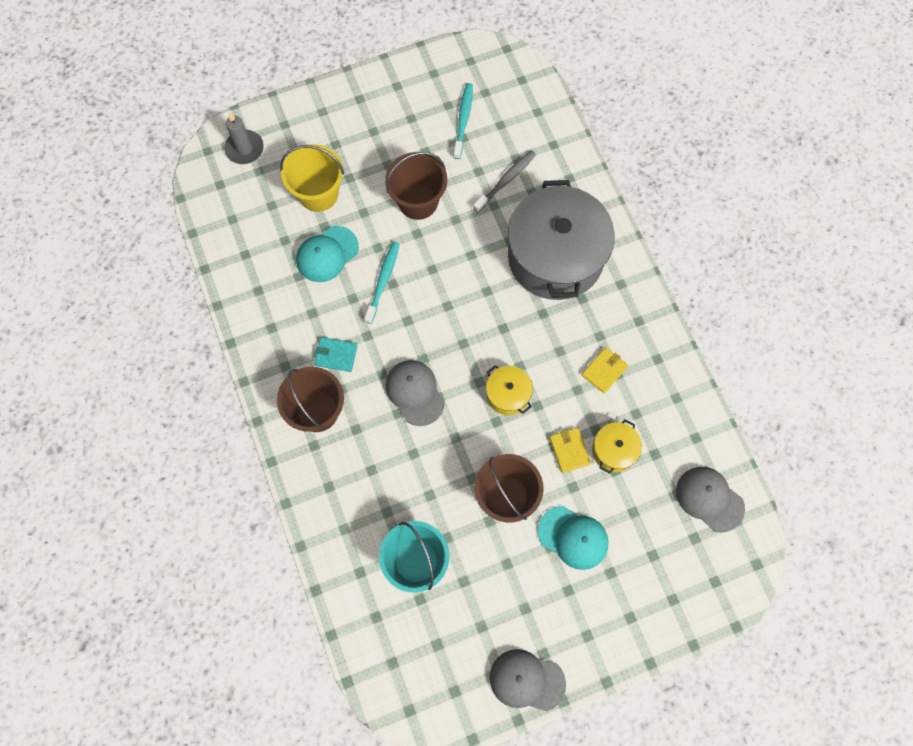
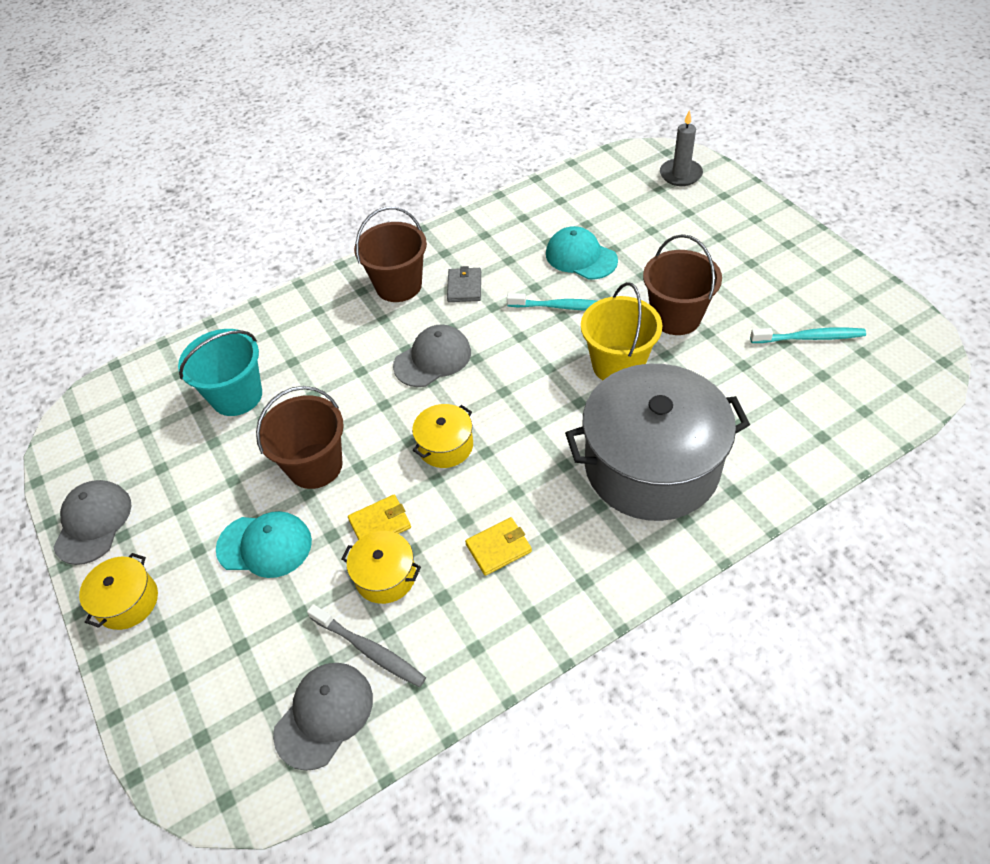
camera: 85 degrees right, 20 degrees down
yellow bucket [280,144,344,212] -> yellow bucket moved to [581,282,662,380]
turquoise wallet [314,337,358,372] -> grey wallet [447,266,481,302]
grey toothbrush [473,150,536,212] -> grey toothbrush moved to [307,604,426,687]
turquoise cap [538,506,609,570] -> turquoise cap turned 105 degrees counterclockwise [216,511,312,578]
yellow wallet [582,347,628,394] -> yellow wallet turned 60 degrees counterclockwise [465,517,532,576]
none -> yellow pot [79,553,158,630]

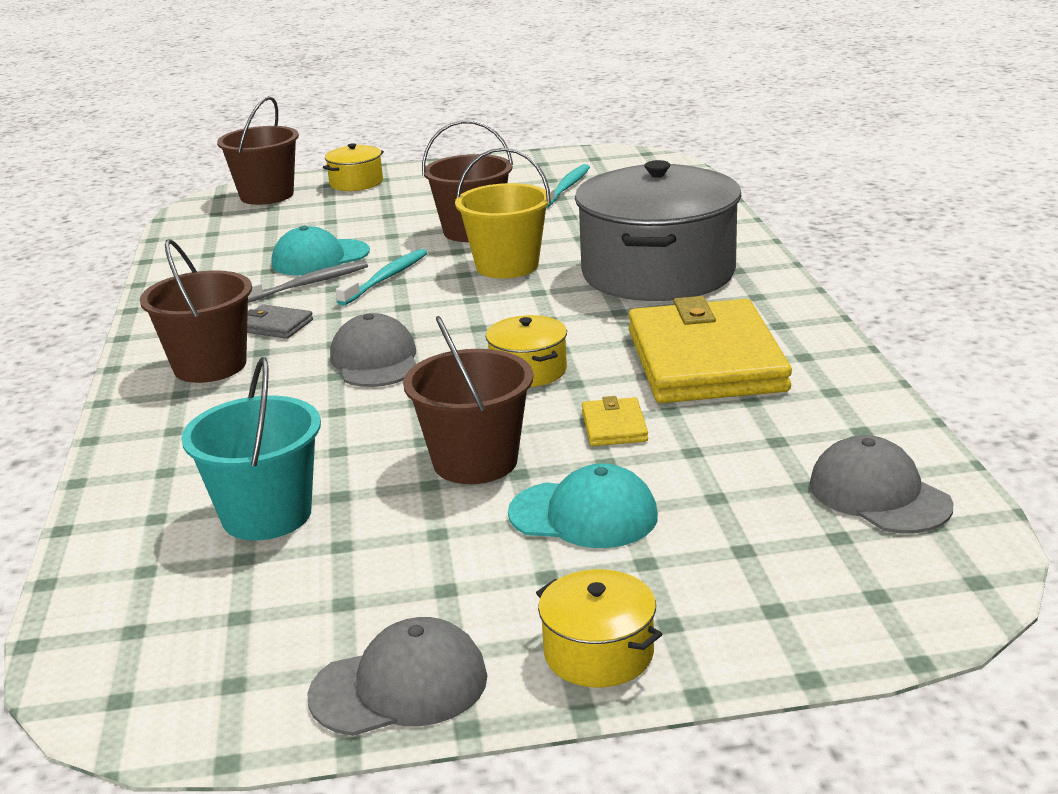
camera: 70 degrees left, 25 degrees down
grey cap [53,480,132,565] -> grey cap turned 135 degrees clockwise [307,617,487,736]
turquoise cap [216,511,312,578] -> turquoise cap turned 75 degrees clockwise [508,463,658,548]
grey toothbrush [307,604,426,687] -> grey toothbrush moved to [248,260,368,303]
yellow pot [341,531,421,604] -> yellow pot moved to [323,143,384,191]
yellow wallet [465,517,532,576] -> yellow wallet [628,296,792,403], size x2.47
grey candle [660,110,703,186] -> brown bucket [217,96,299,205]

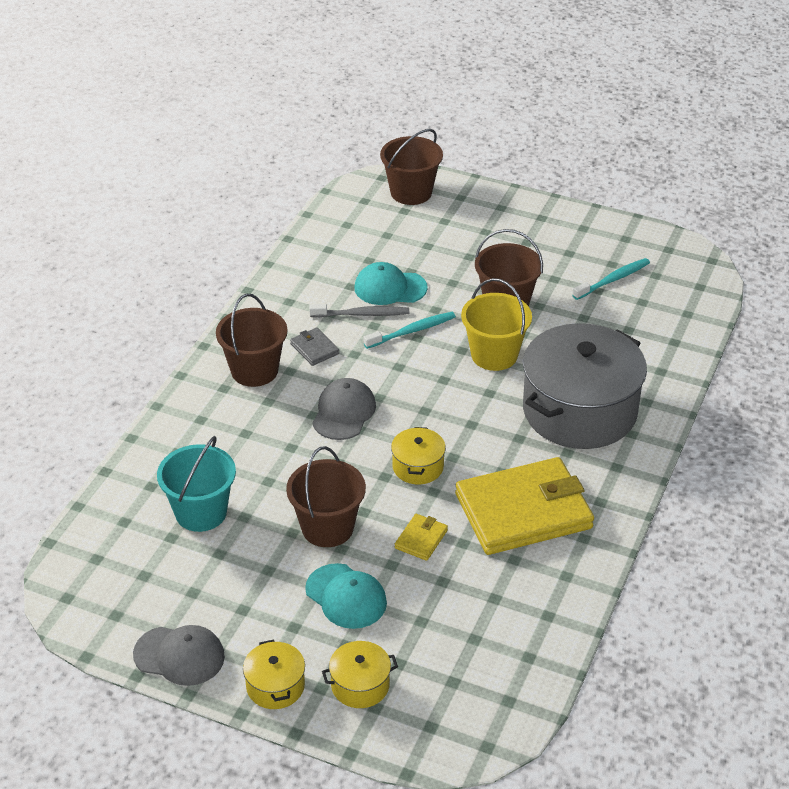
camera: 30 degrees right, 15 degrees up
yellow pot [323,143,384,191] -> yellow pot moved to [322,641,398,708]
yellow wallet [628,296,792,403] -> yellow wallet turned 45 degrees clockwise [455,457,594,555]
grey cap [809,435,954,533] -> none

